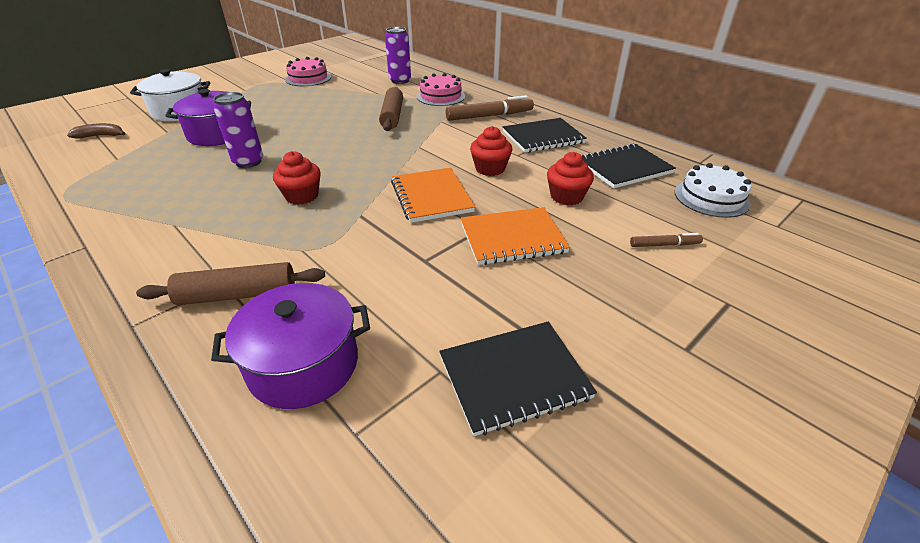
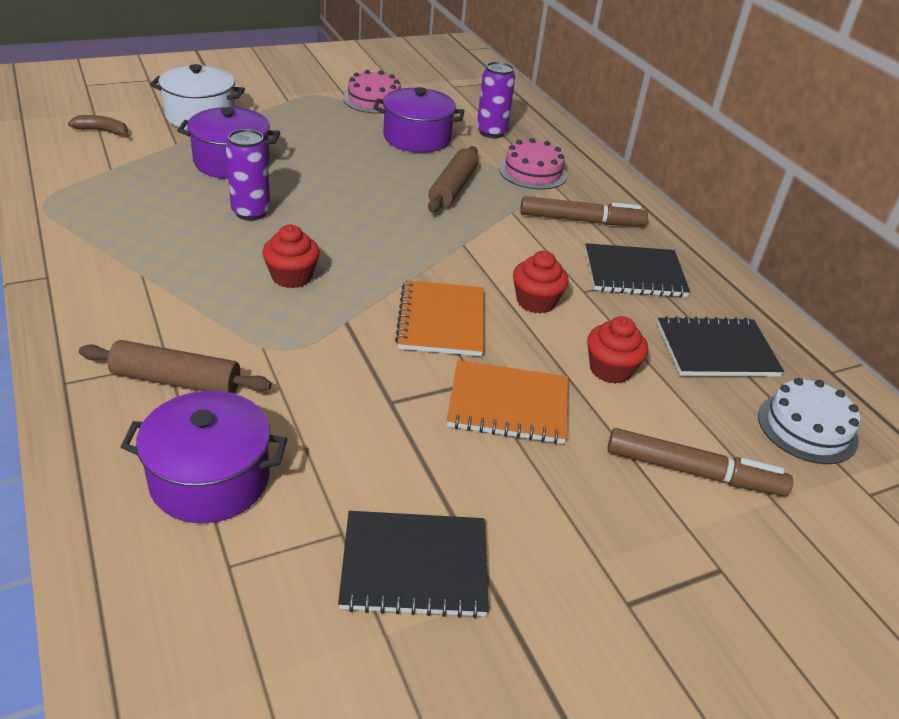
camera: 15 degrees right, 0 degrees up
brown marker [630,233,703,247] -> brown marker [607,428,793,496], size x1.92
none -> purple pot [373,87,464,153]

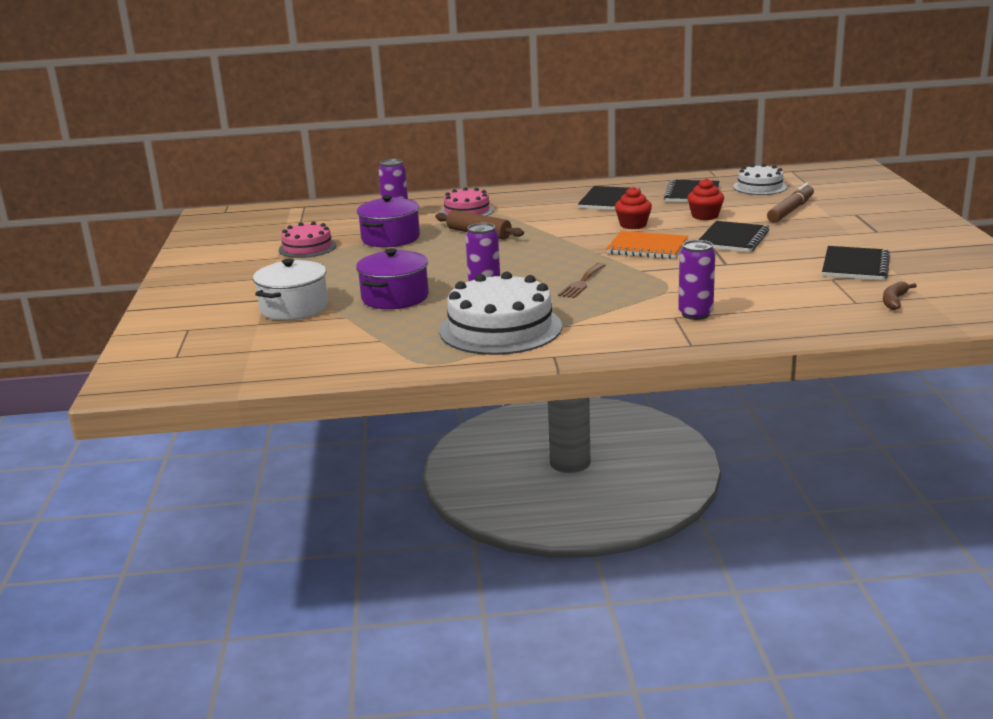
camera: 65 degrees left, 15 degrees down
brown banana [68,115,130,138] -> brown banana moved to [883,282,917,310]
brown rolling pin [79,340,272,393] -> purple can [678,240,715,320]
purple pot [121,391,287,523] -> none
red cupcake [262,225,320,288] -> brown fork [558,263,606,298]
orange notebook [447,360,568,444] -> black notebook [699,221,769,253]
brown marker [520,196,648,226] -> none
none -> white cake [439,271,562,355]

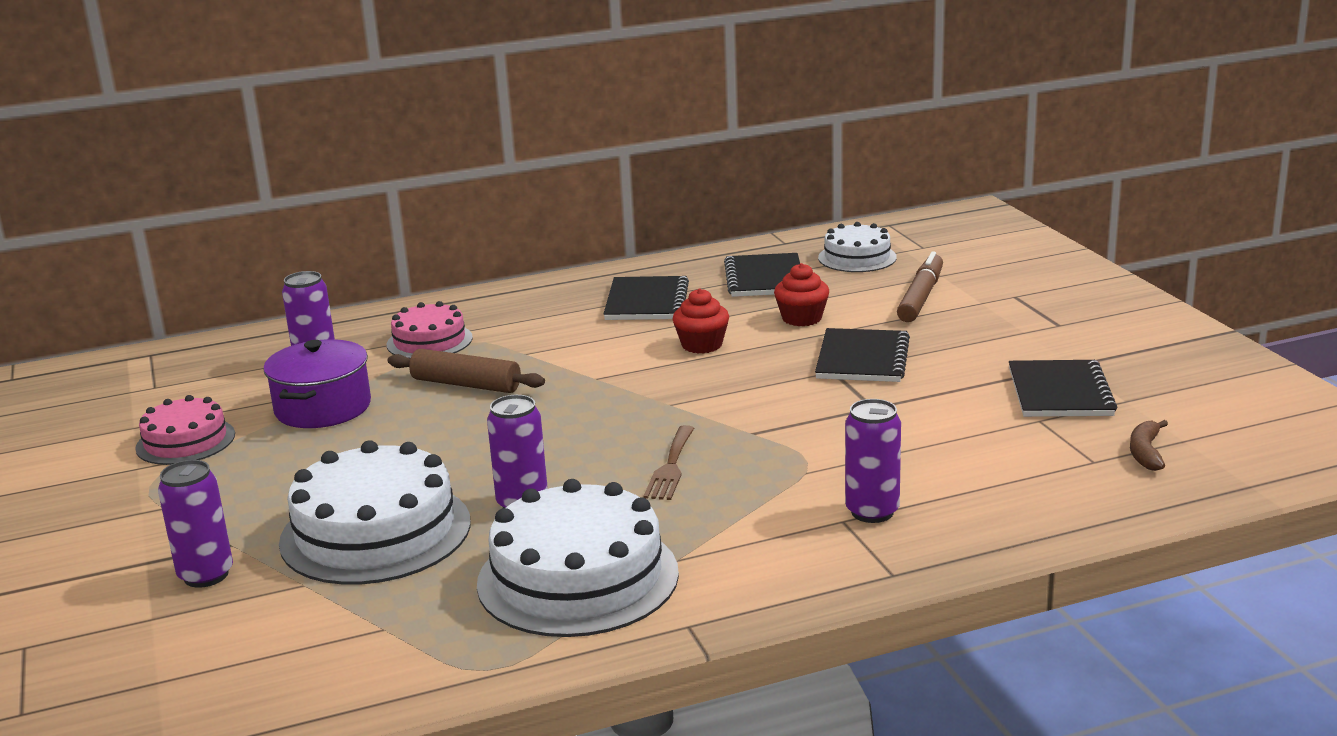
camera: 15 degrees left, 0 degrees up
white pot [253,258,328,320] -> purple can [158,460,233,588]
purple pot [356,248,429,309] -> white cake [279,440,471,585]
orange notebook [606,231,688,259] -> none

